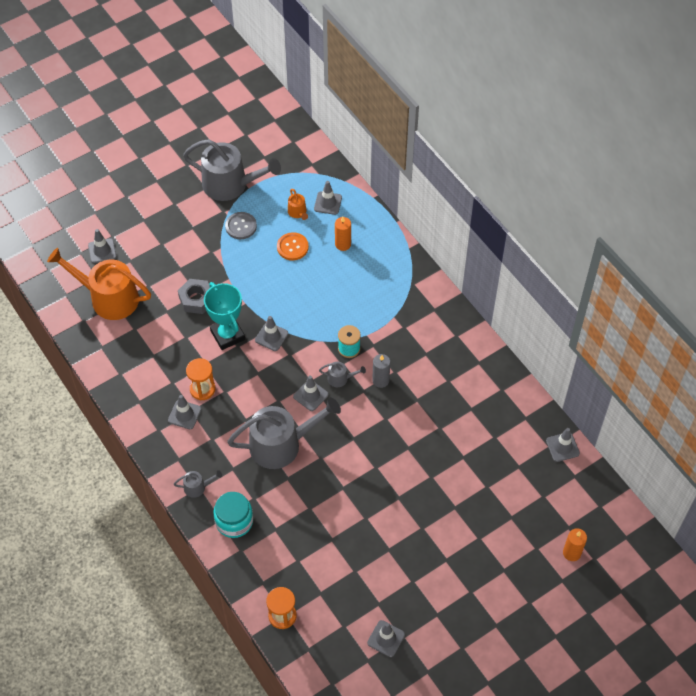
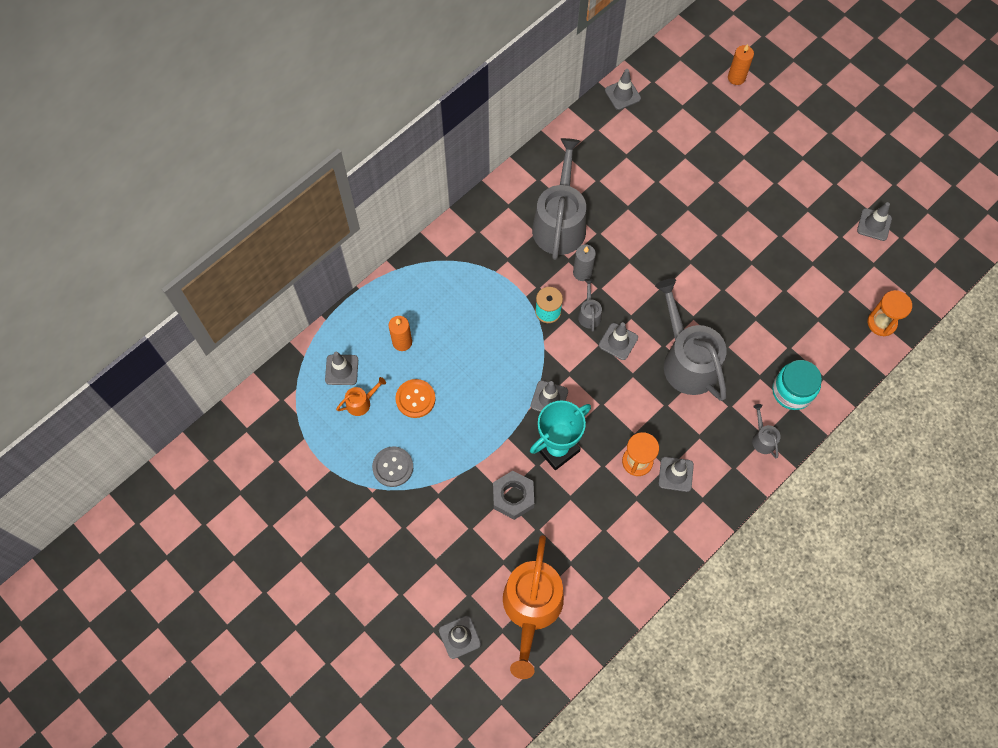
camera: 100 degrees left, 10 degrees up
grey watering can [183,139,281,201] -> grey watering can moved to [532,138,586,260]

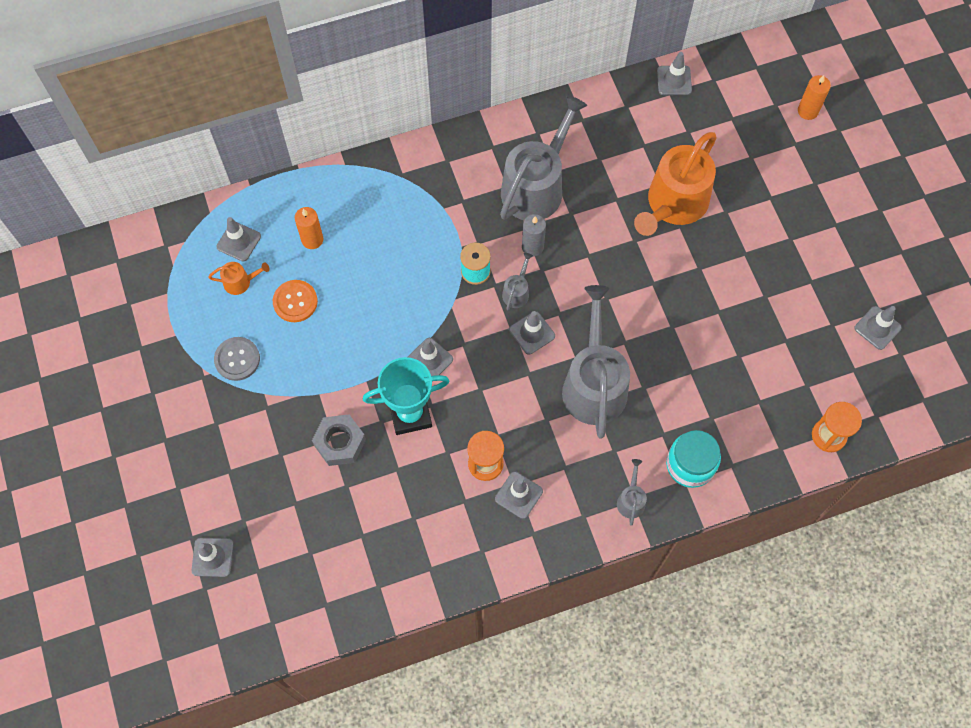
camera: 25 degrees right, 0 degrees up
orange watering can [503,535,564,679] -> orange watering can moved to [634,132,717,236]

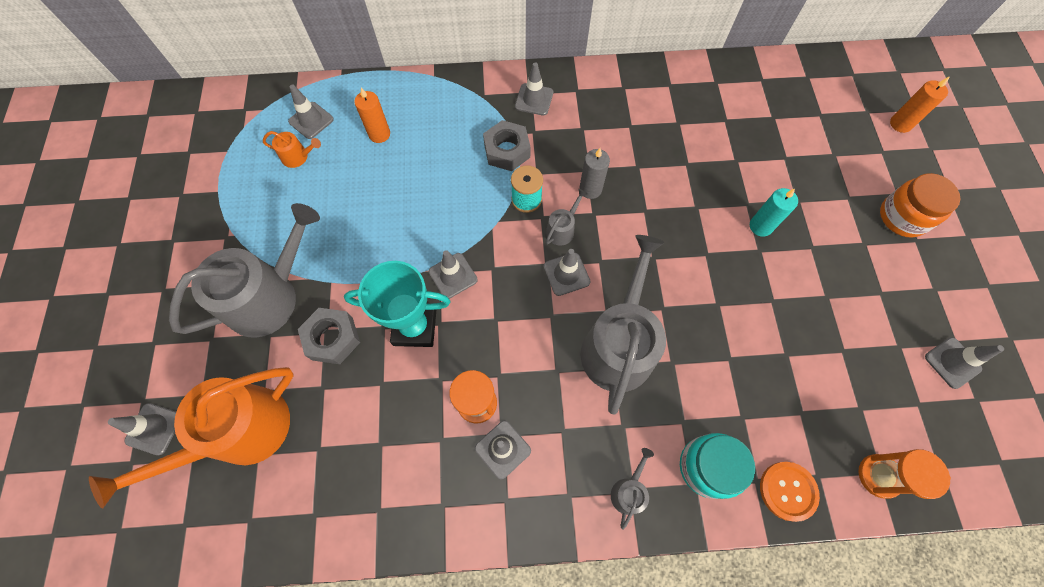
camera: 15 degrees right, 0 degrees up
grey button [214,337,260,381] -> none
orange button [273,280,318,322] -> orange button moved to [760,462,820,522]
grey watering can [500,95,587,220] -> grey watering can moved to [169,203,320,338]
orange watering can [634,132,717,236] -> orange watering can moved to [89,367,294,509]
grey traffic cone [657,52,692,95] -> grey traffic cone moved to [515,62,553,115]
none -> grey nut [483,120,531,171]
none -> turquoise candle [750,188,798,237]
none -> orange jar [880,173,960,237]

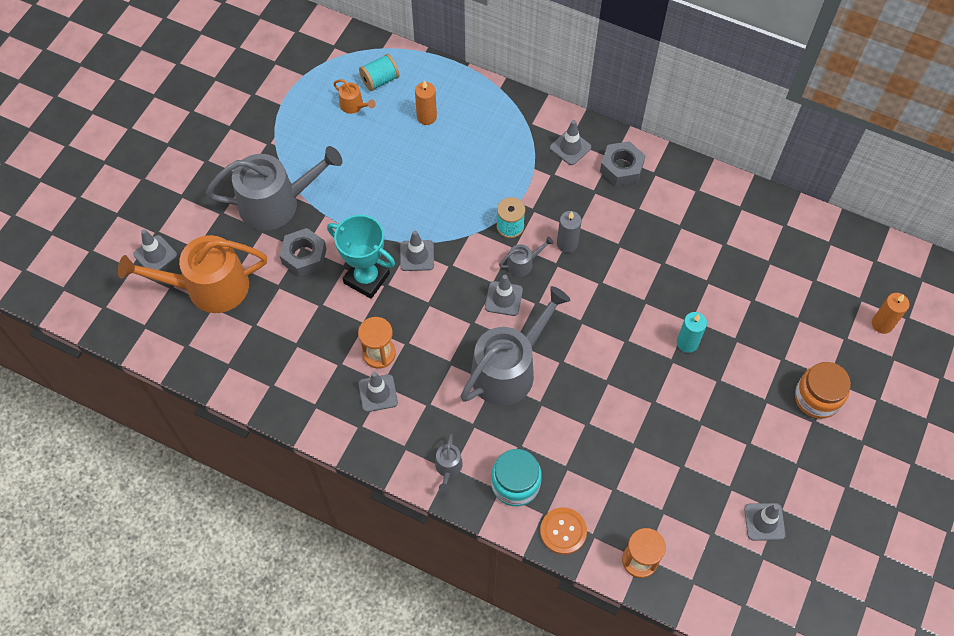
camera: 30 degrees right, 5 degrees down
grey traffic cone [288,85,334,139] -> turquoise spool [359,54,400,91]
grey nut [483,120,531,171] -> grey nut moved to [600,141,646,186]
grey watering can [611,448,654,530] -> grey watering can turned 135 degrees clockwise [435,434,463,493]

